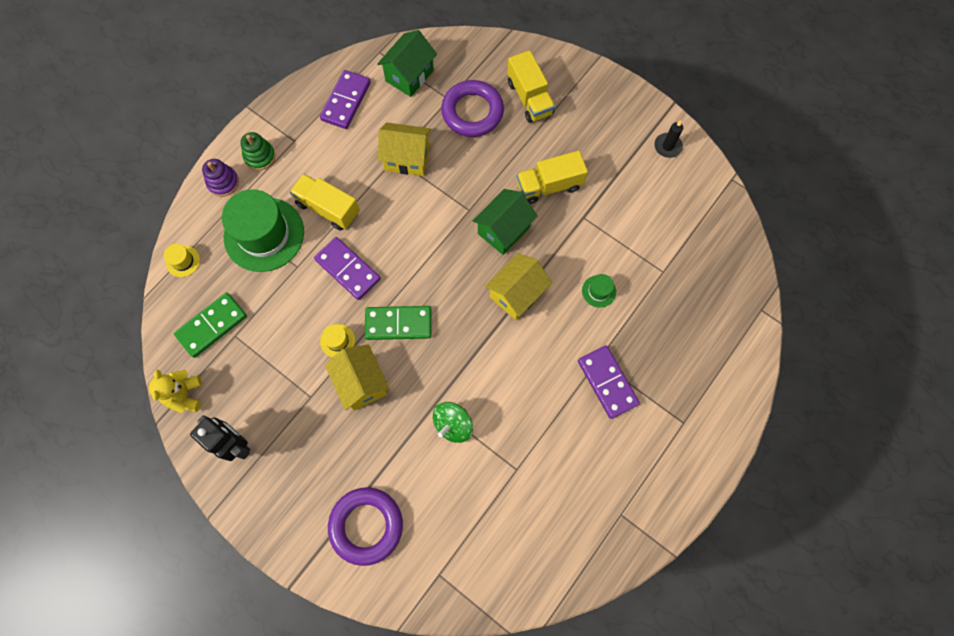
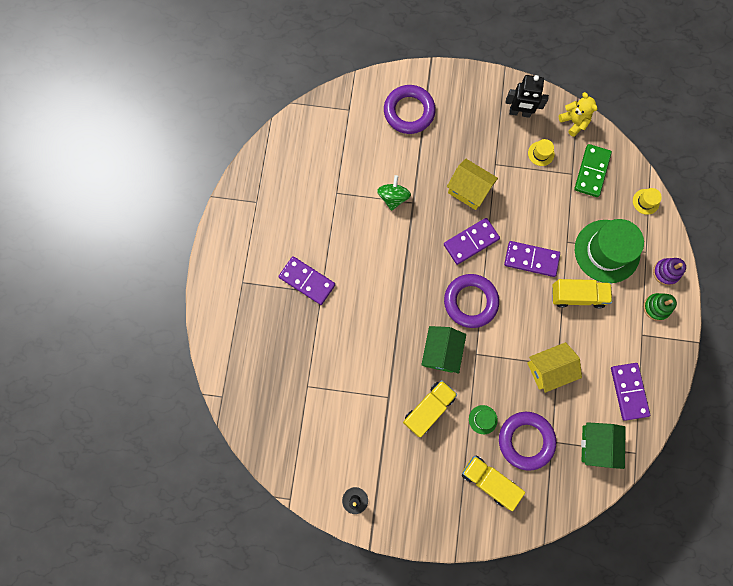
camera: 150 degrees right, 5 degrees up
yellow hat [320,324,355,358] -> yellow hat moved to [528,139,555,166]
green domino [365,306,432,340] -> purple domino [444,218,500,265]
yellow house [485,253,552,320] -> none
green hat [582,274,616,308] -> green hat moved to [469,405,498,434]
none -> purple ring [444,274,499,328]

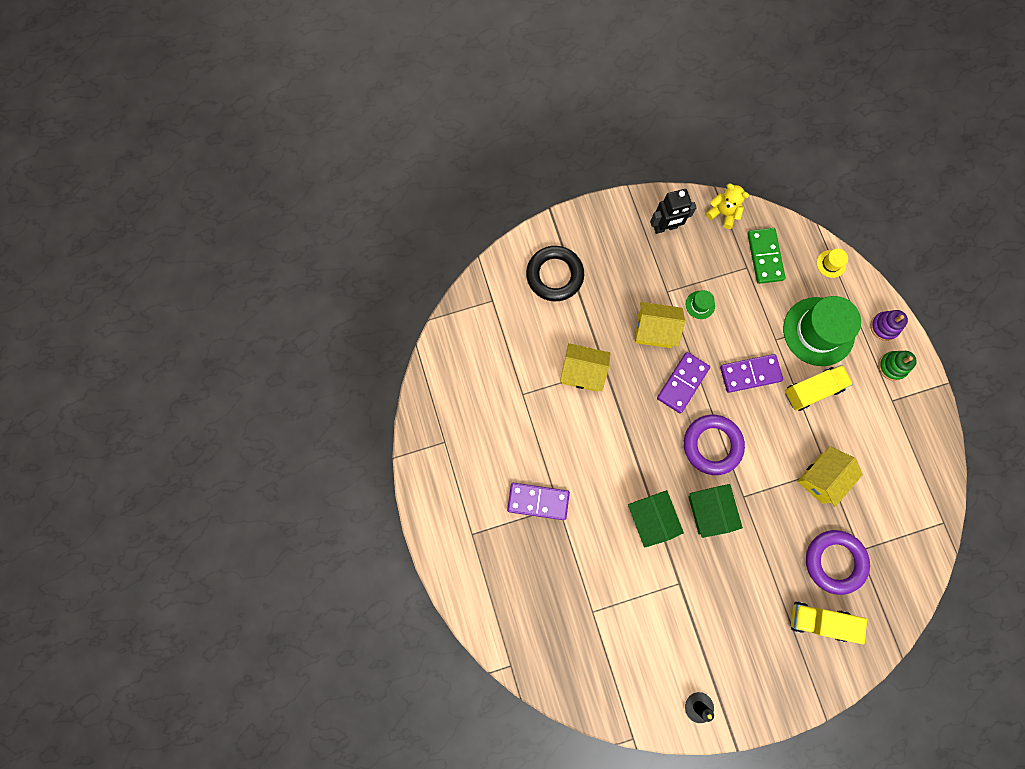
camera: 25 degrees left, 0 degrees up
green spinning top [377,175,411,211] -> yellow house [560,343,611,392]
purple ring [384,85,436,134] -> black ring [526,246,584,301]
yellow truck [403,380,458,437] -> none
green hat [469,405,498,434] -> green hat moved to [686,290,715,319]
yellow hat [528,139,555,166] -> none
green house [581,422,626,469] -> green house moved to [628,490,684,548]
purple domino [611,363,650,421] -> none

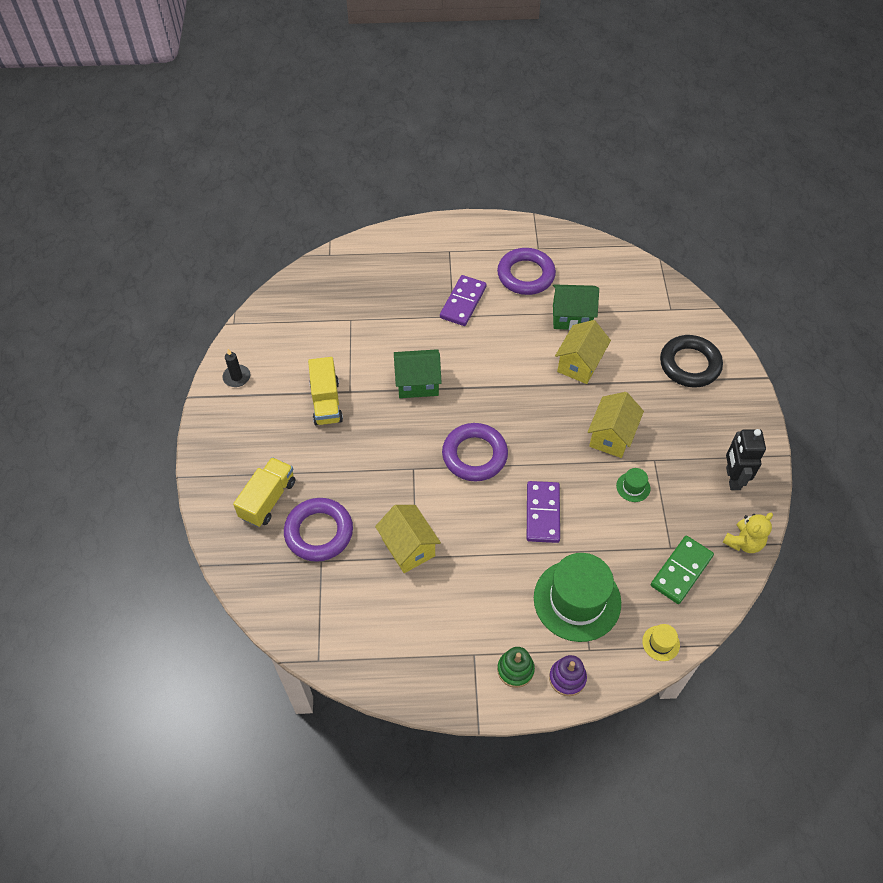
camera: 105 degrees right, 20 degrees down
purple domino [657,352,710,413] -> none
green house [688,484,743,538] -> green house moved to [553,284,599,330]
green domino [747,228,785,284] -> green domino turned 60 degrees counterclockwise [651,536,714,604]
yellow truck [785,365,853,411] -> yellow truck moved to [308,357,343,426]
none -> purple ring [497,248,556,295]

